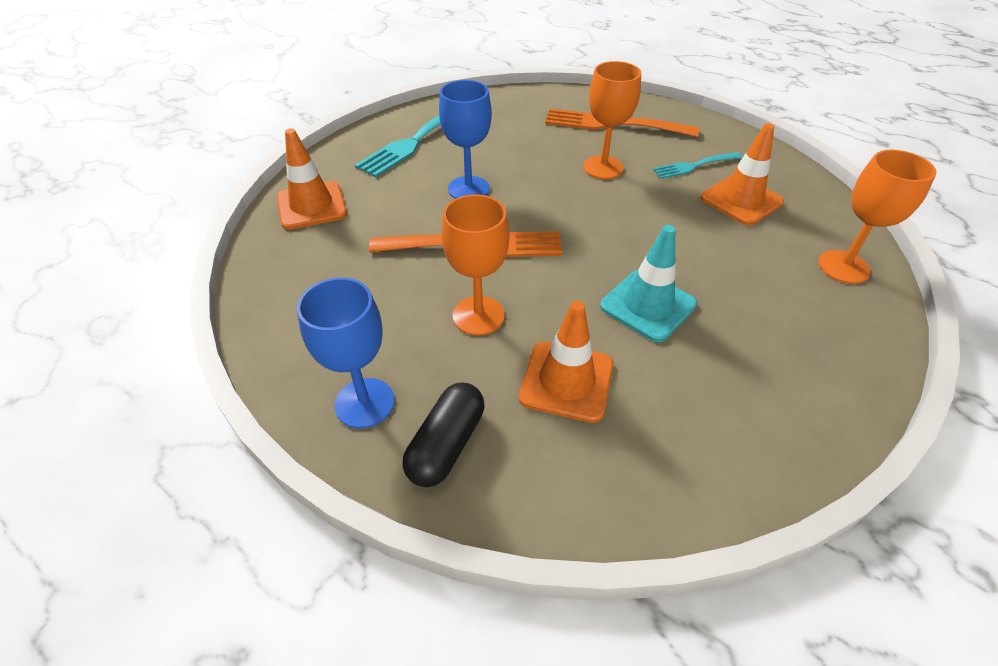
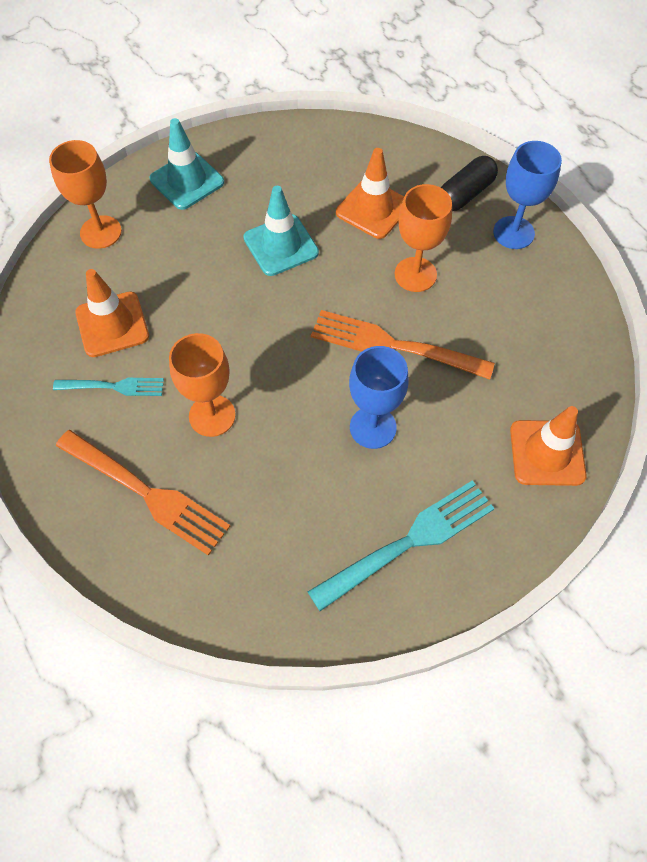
camera: 160 degrees left, 15 degrees up
none -> turquoise traffic cone [150,118,224,210]

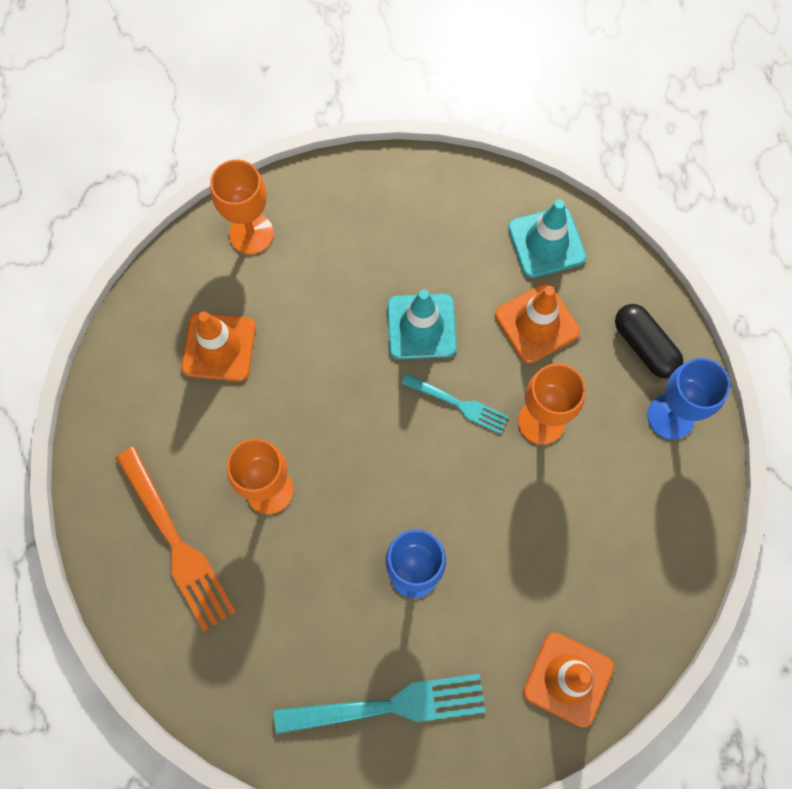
camera: 25 degrees right, 10 degrees up
turquoise fork [53,378,164,396] -> turquoise fork moved to [401,373,509,434]
turquoise traffic cone [150,118,224,210] -> turquoise traffic cone moved to [508,199,586,278]
orange fork [311,310,495,380] -> none
black capsule [441,156,498,211] -> black capsule turned 75 degrees clockwise [615,304,684,379]

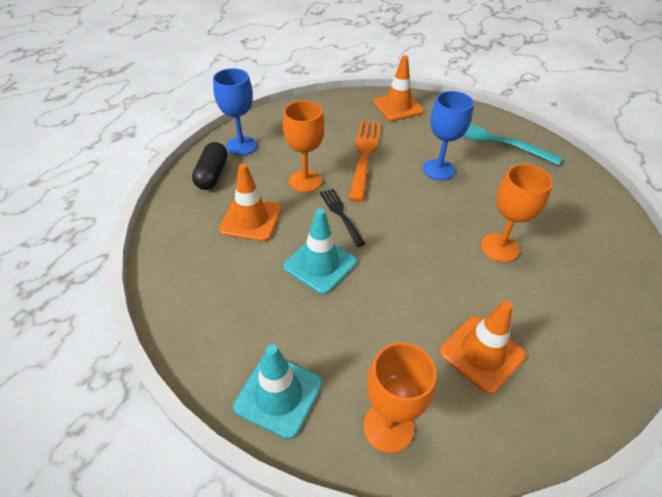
camera: 140 degrees left, 25 degrees down
orange fork [116,447,236,631] -> orange fork moved to [348,121,381,202]
turquoise fork [401,373,509,434] -> black fork [320,189,365,247]
turquoise traffic cone [508,199,586,278] -> turquoise traffic cone moved to [233,344,322,439]

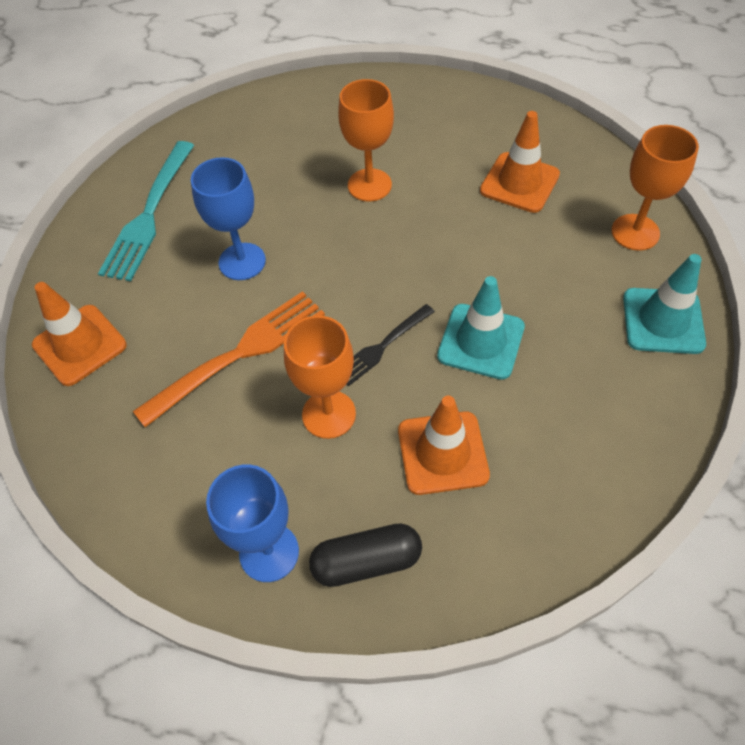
camera: 105 degrees left, 10 degrees up
orange fork [348,121,381,202] -> orange fork turned 150 degrees clockwise [133,291,325,427]

